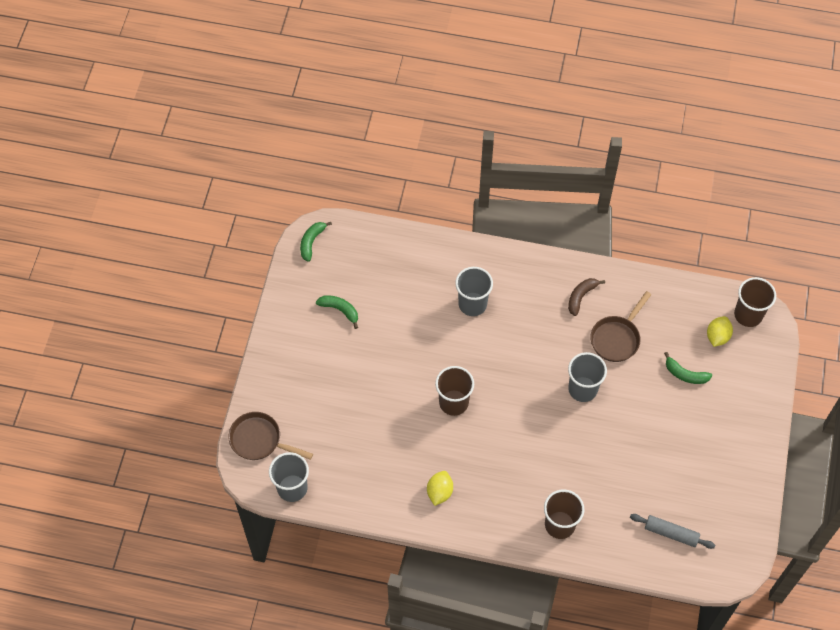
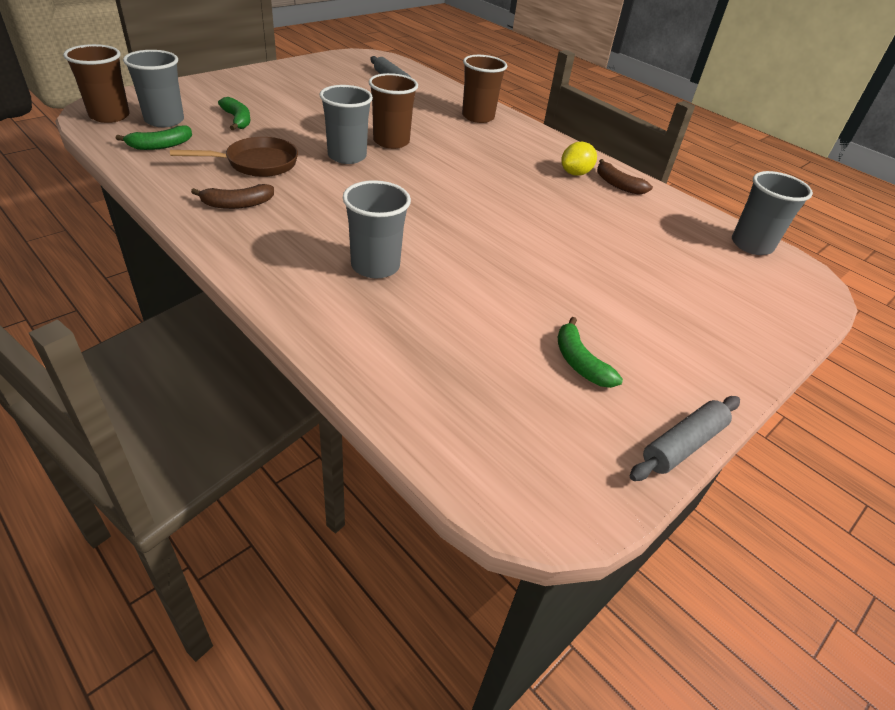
camera: 150 degrees left, 20 degrees down
brown pan [229,412,313,460] -> none
green banana [300,222,332,262] -> green banana moved to [116,125,192,150]
brown cup [435,366,474,416] -> brown cup moved to [369,73,418,149]
yellow lemon [707,316,733,347] -> grey cup [123,50,184,127]
none -> brown banana [597,159,653,195]
none -> grey rolling pin [630,396,740,481]

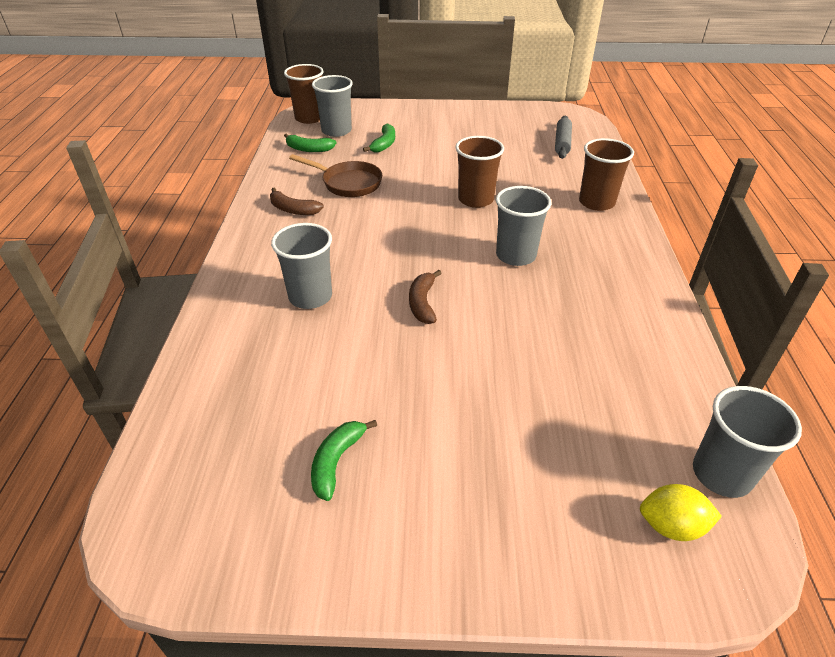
camera: 50 degrees right, 0 degrees up
grey cup [320,85,373,164] -> grey cup moved to [496,186,551,266]
yellow lemon [561,142,597,176] -> yellow lemon moved to [640,484,722,541]
brown banana [597,159,653,195] -> brown banana moved to [409,270,442,324]
grey rolling pin [630,396,740,481] -> none

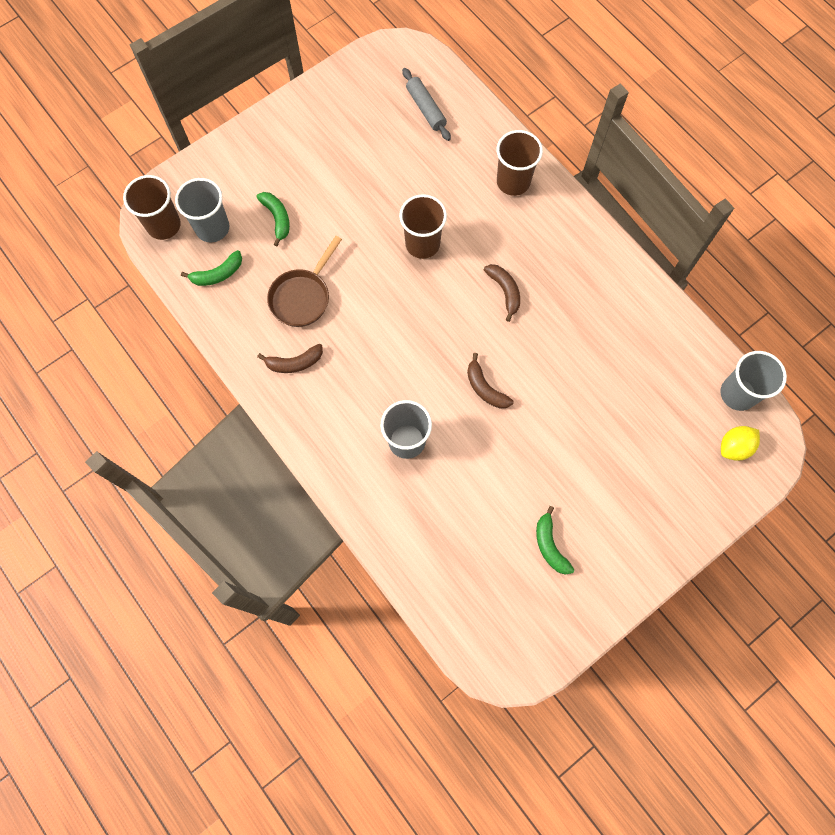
camera: 40 degrees left, 30 degrees up
brown pan [289,154,382,197] -> brown pan turned 135 degrees clockwise [267,236,342,327]
grey cup [496,186,551,266] -> brown banana [484,264,520,322]

